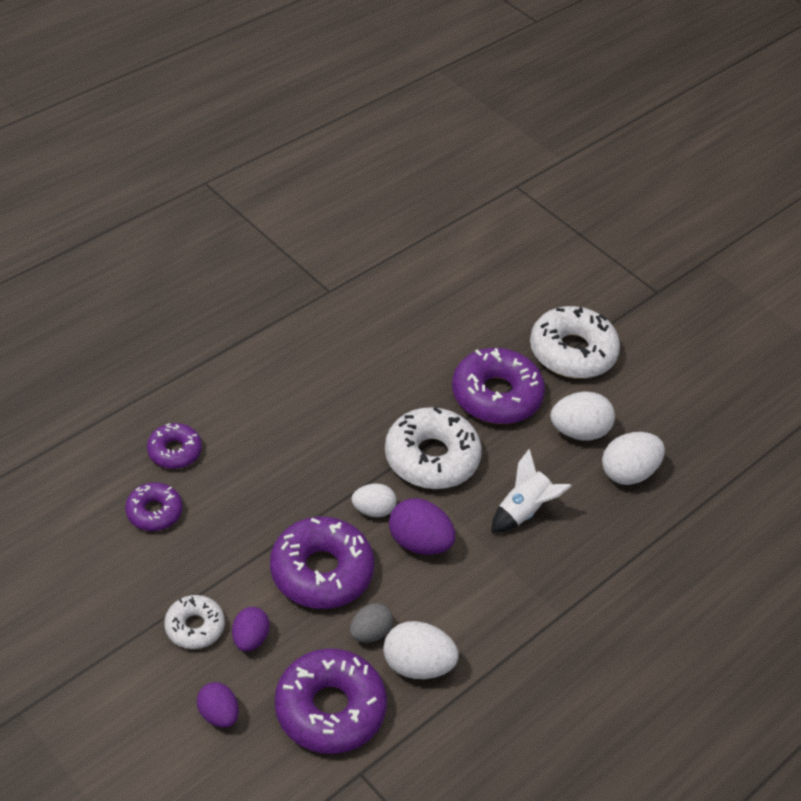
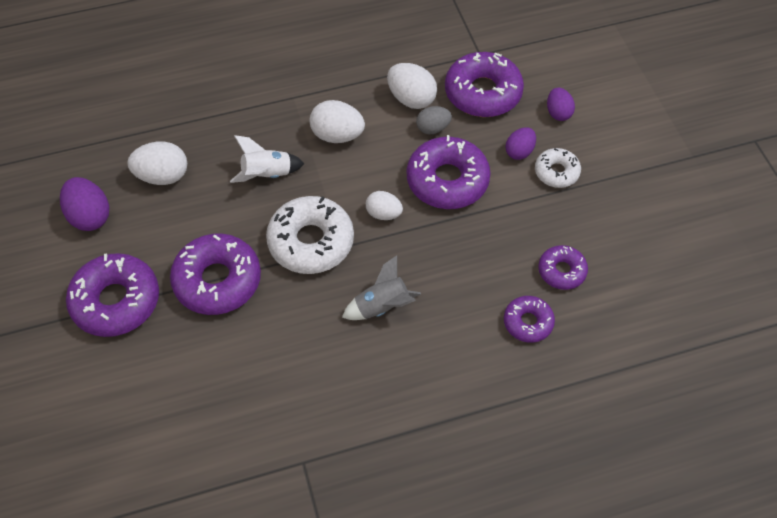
camera: 150 degrees left, 10 degrees up
purple egg [389,498,455,555] -> purple egg moved to [60,177,109,231]
white donut [530,306,620,379] -> purple donut [66,253,159,337]
white egg [550,392,615,441] -> white egg moved to [309,100,365,143]
none -> grey rocket [342,255,421,320]

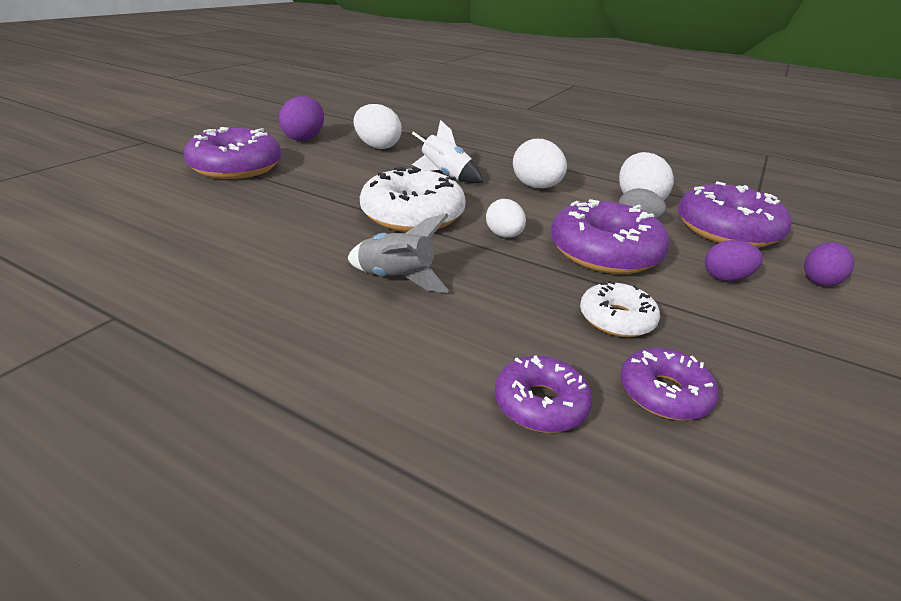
camera: 45 degrees right, 25 degrees down
purple donut [170,234,261,315] -> none
white donut [535,148,581,188] -> white donut moved to [580,281,660,337]

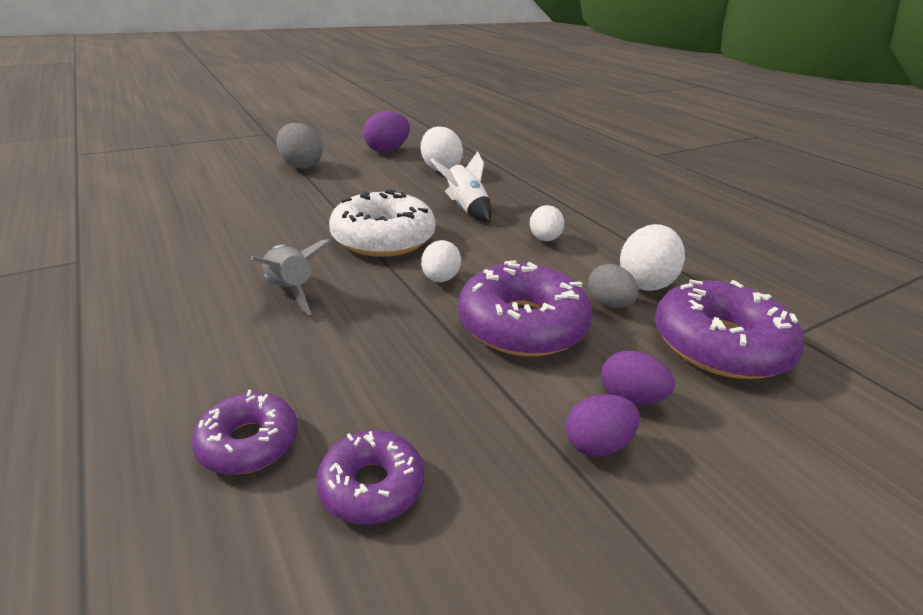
camera: 30 degrees right, 0 degrees up
purple donut [184,127,282,179] -> grey egg [276,123,323,169]
white egg [513,139,567,188] -> white egg [530,205,564,241], size x0.65
white donut [580,281,660,337] -> none
purple egg [804,242,854,286] -> purple egg moved to [565,394,640,457]

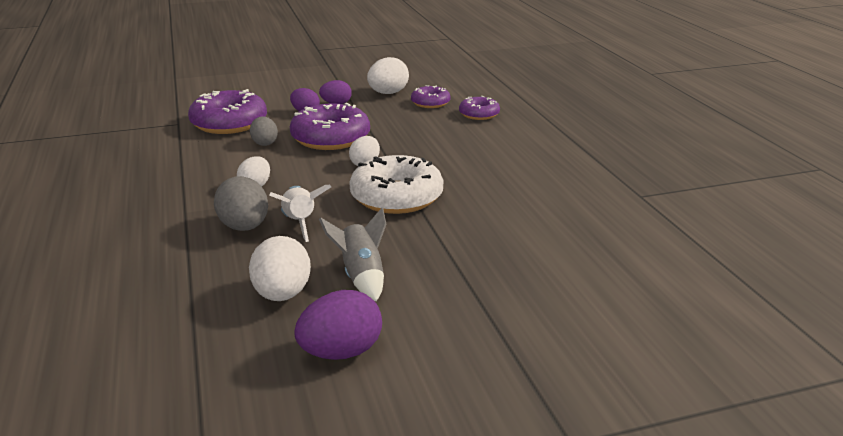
camera: 165 degrees left, 5 degrees down
grey rocket [251,239,332,315] -> grey rocket moved to [319,208,386,301]
grey egg [276,123,323,169] -> grey egg moved to [214,176,268,231]
white egg [620,224,685,291] -> white egg moved to [367,57,409,94]

